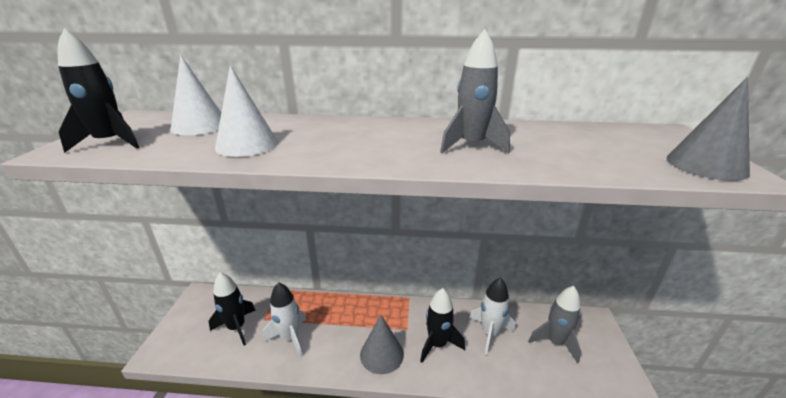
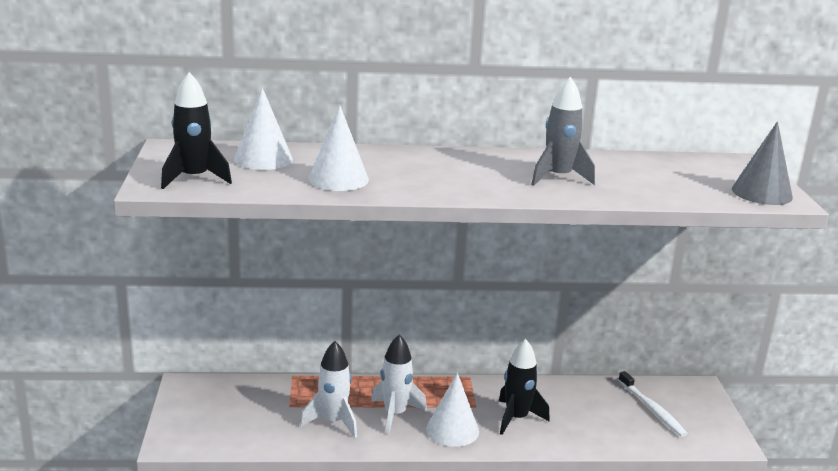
camera: 10 degrees left, 5 degrees down
black rocket [209,272,256,346] -> none
grey cone [360,315,404,374] -> white cone [426,373,479,447]
white rocket [469,277,515,355] -> white rocket moved to [371,334,427,434]
grey rocket [528,286,581,363] -> white toothbrush [618,371,688,437]

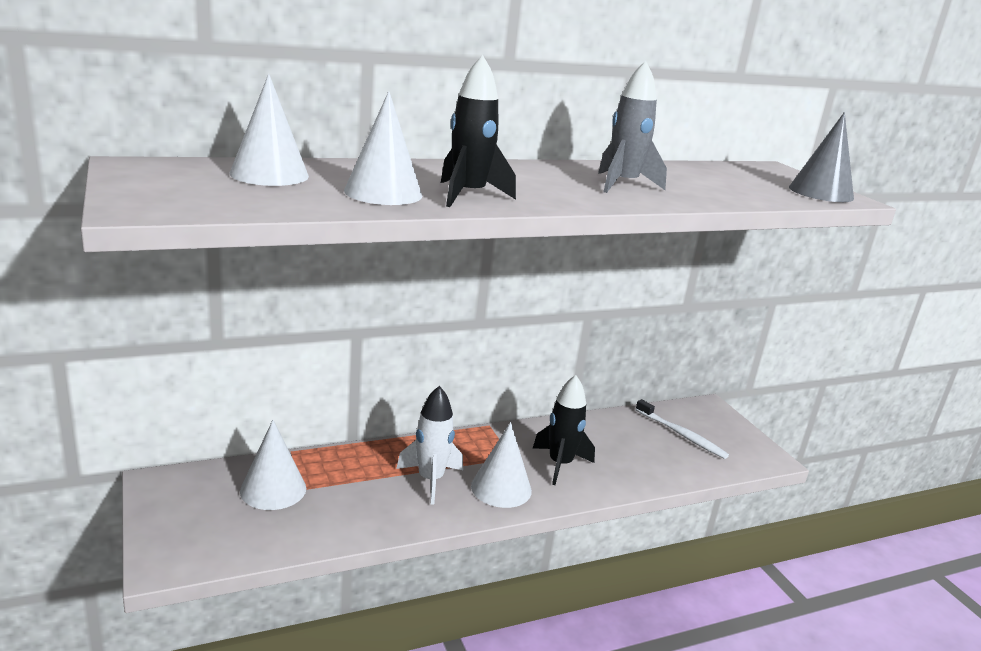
camera: 20 degrees left, 0 degrees up
black rocket [161,72,232,189] -> black rocket moved to [441,55,516,207]
white rocket [300,341,357,438] -> none
none -> white cone [240,420,306,510]

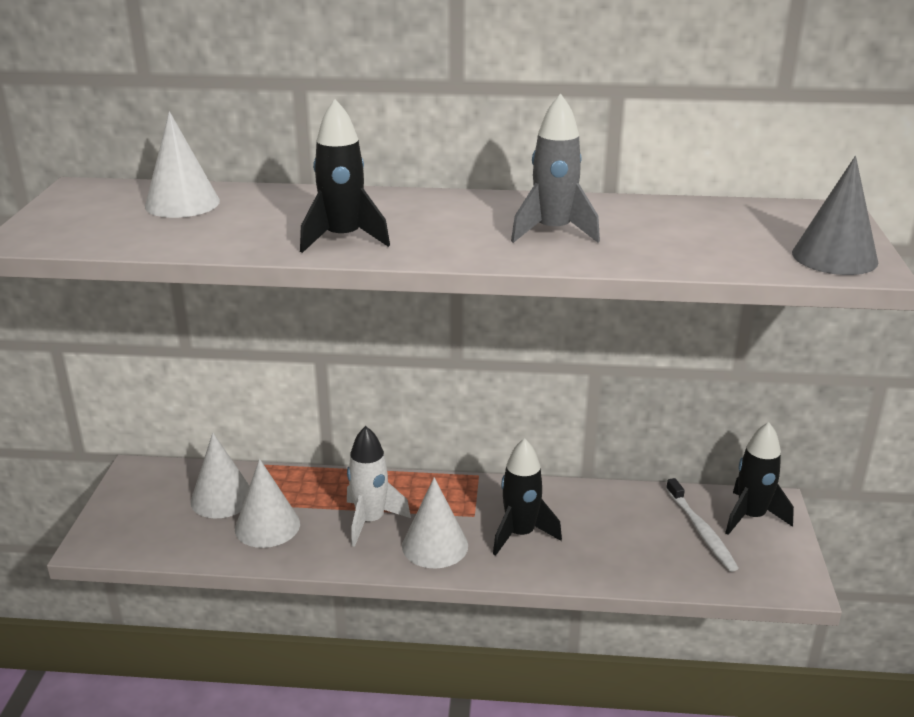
camera: 30 degrees right, 5 degrees up
white cone [344,91,423,205] -> white cone moved to [235,459,300,548]
none -> black rocket [725,422,794,535]

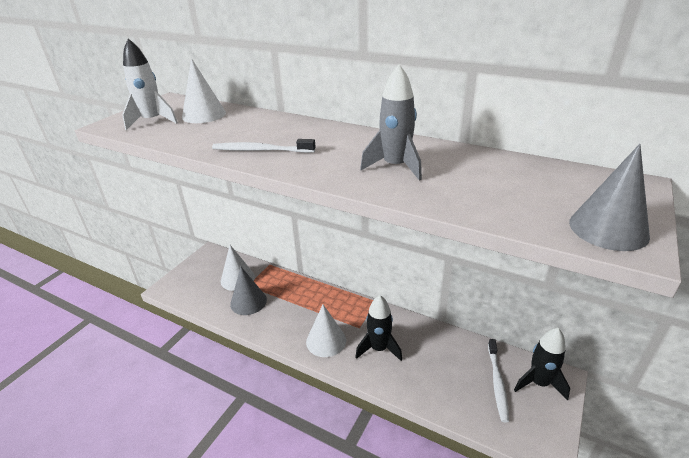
camera: 25 degrees right, 5 degrees up
white cone [235,459,300,548] -> grey cone [230,267,267,315]
black rocket [300,99,390,253] -> white toothbrush [212,139,315,153]
white rocket [347,426,411,547] -> white rocket moved to [122,38,178,130]

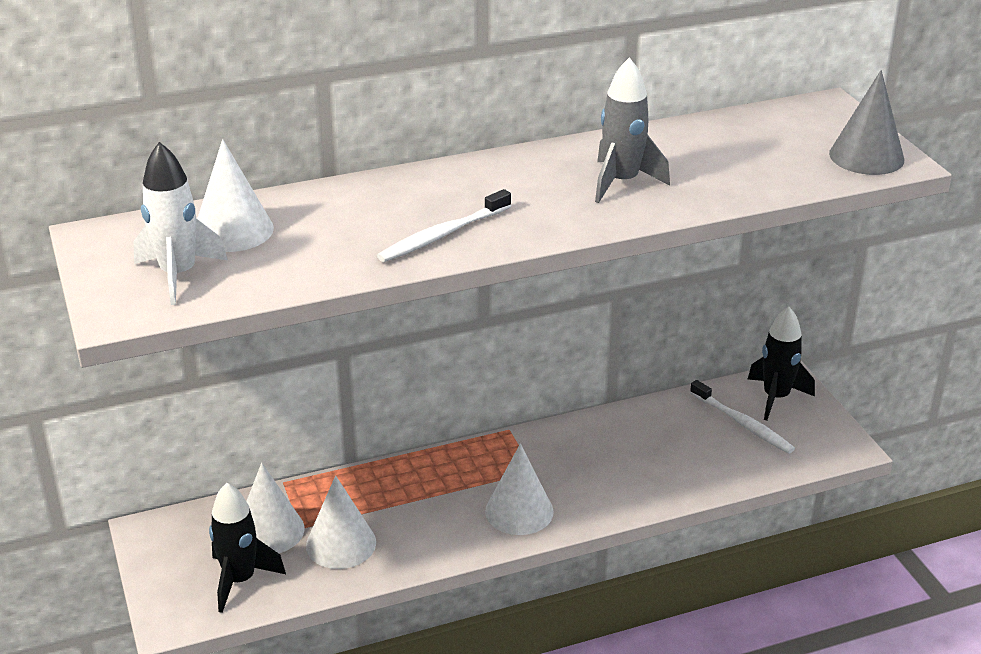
camera: 50 degrees left, 0 degrees up
grey cone [230,267,267,315] -> white cone [306,476,376,569]
black rocket [355,295,402,361] -> black rocket moved to [209,483,286,613]

